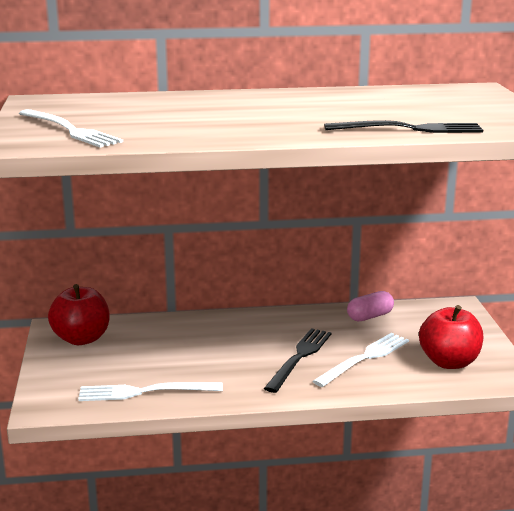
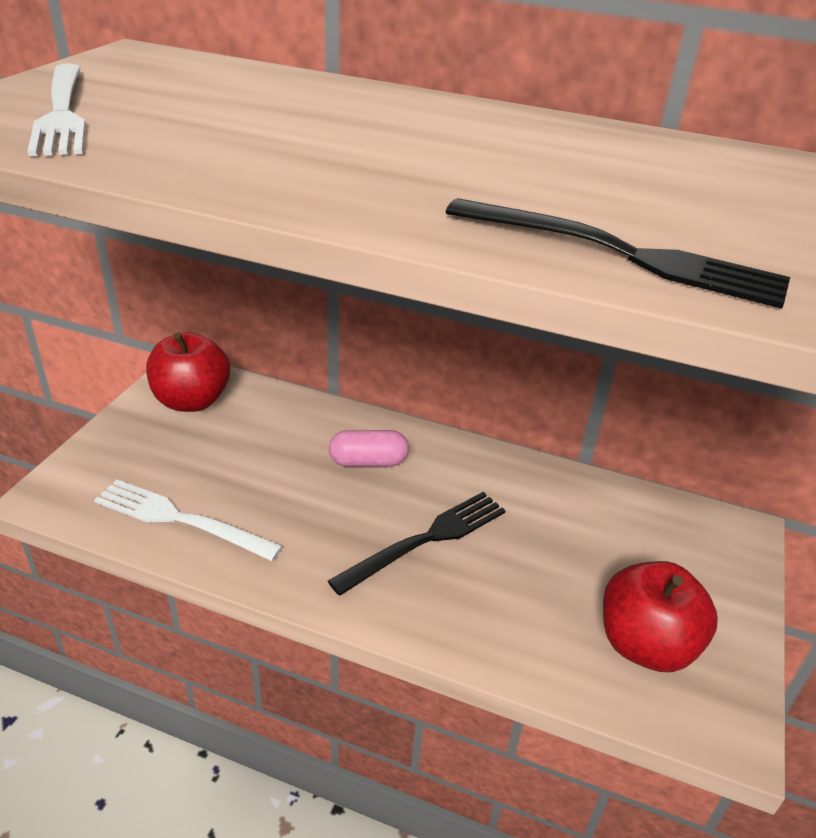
camera: 25 degrees right, 15 degrees up
white fork [313,333,409,387] -> none
pink capsule [347,291,394,321] -> pink capsule moved to [329,430,409,467]

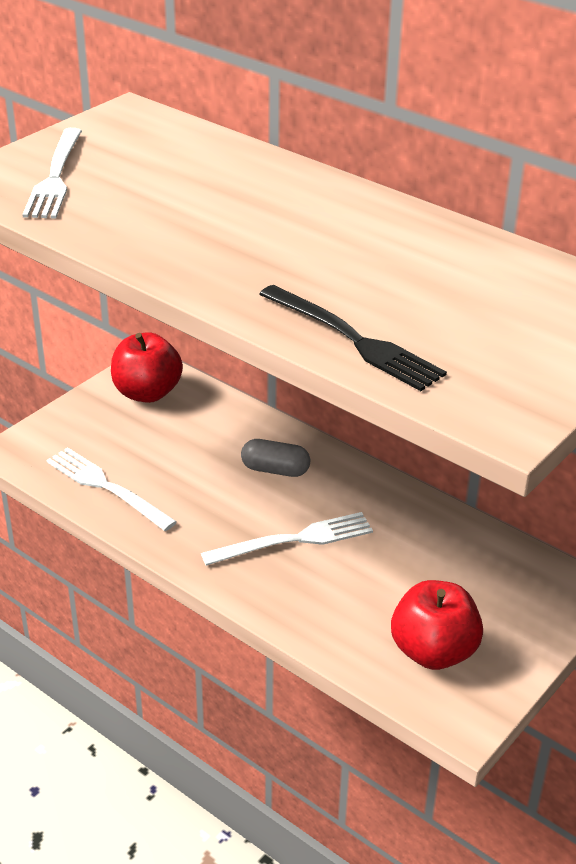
camera: 20 degrees right, 0 degrees up
black fork [328,492,506,596] -> white fork [201,512,373,566]
pink capsule [329,430,409,467] -> grey capsule [241,439,310,477]

